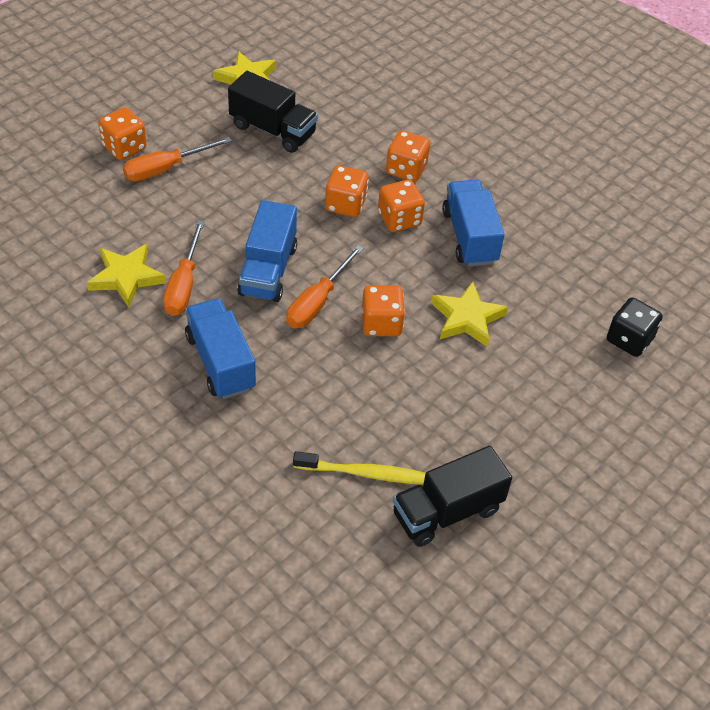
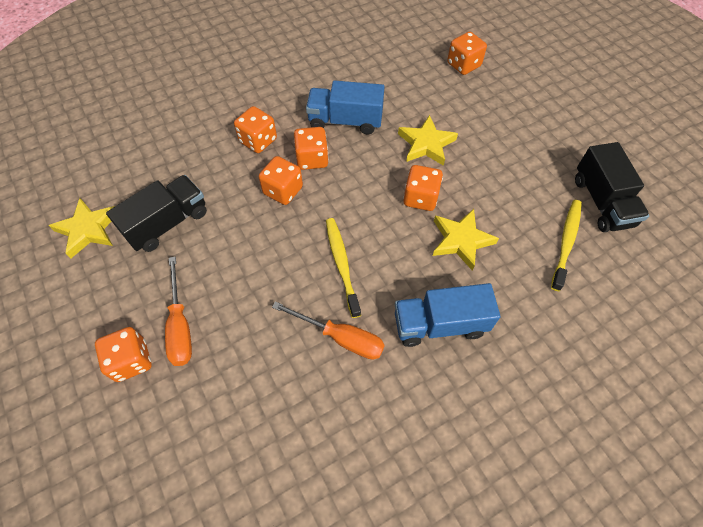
camera: 70 degrees left, 10 degrees up
yellow star [87,244,166,307] -> yellow star moved to [433,209,499,271]
blue truck [237,200,297,302] -> yellow toothbrush [326,218,361,318]
orange screwdriver [286,245,363,328] -> none
black dice [607,297,663,357] -> orange dice [447,32,487,75]

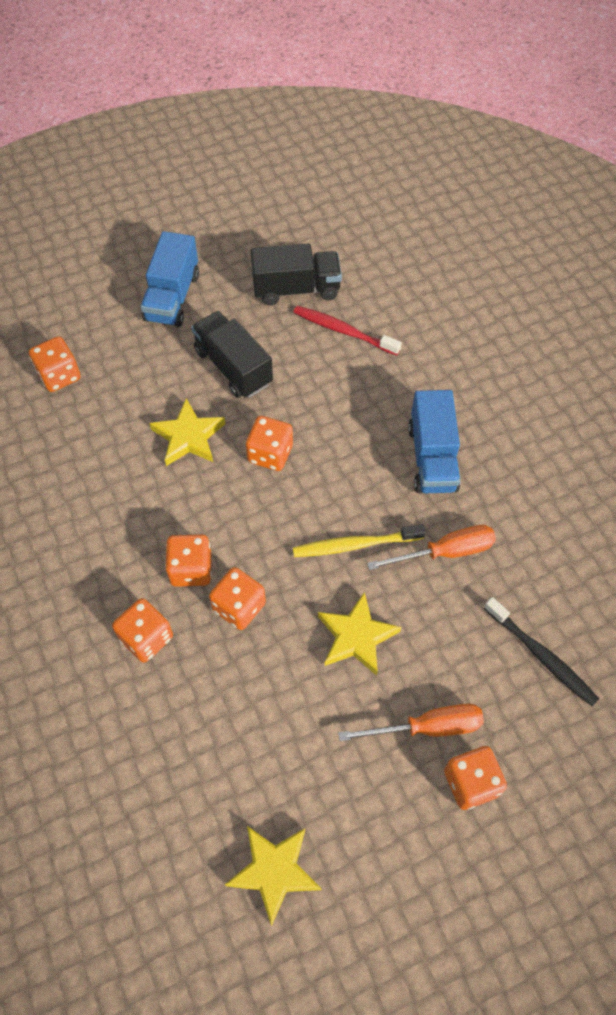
camera: 85 degrees left, 0 degrees up
black truck [106,175,207,252] -> black truck moved to [191,311,273,398]
orange screwdriver [272,301,385,360] -> orange screwdriver turned 45 degrees clockwise [367,525,496,570]
blue truck [306,80,384,135] -> blue truck moved to [141,231,199,327]
yellow star [433,209,499,271] -> yellow star moved to [318,592,401,676]
yellow toothbrush [551,200,582,291] -> red toothbrush [293,306,402,355]
none -> black toothbrush [484,597,599,706]

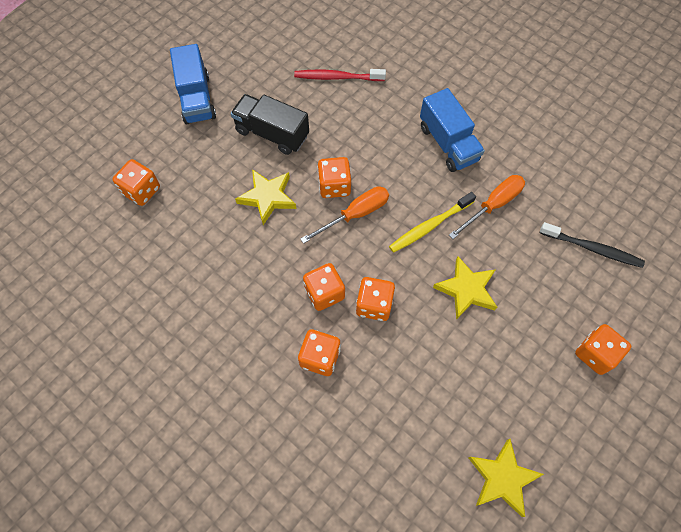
camera: 25 degrees left, 5 degrees up
black truck [251,243,342,305] -> none
orange screwdriver [338,704,484,741] -> orange screwdriver moved to [300,186,389,244]

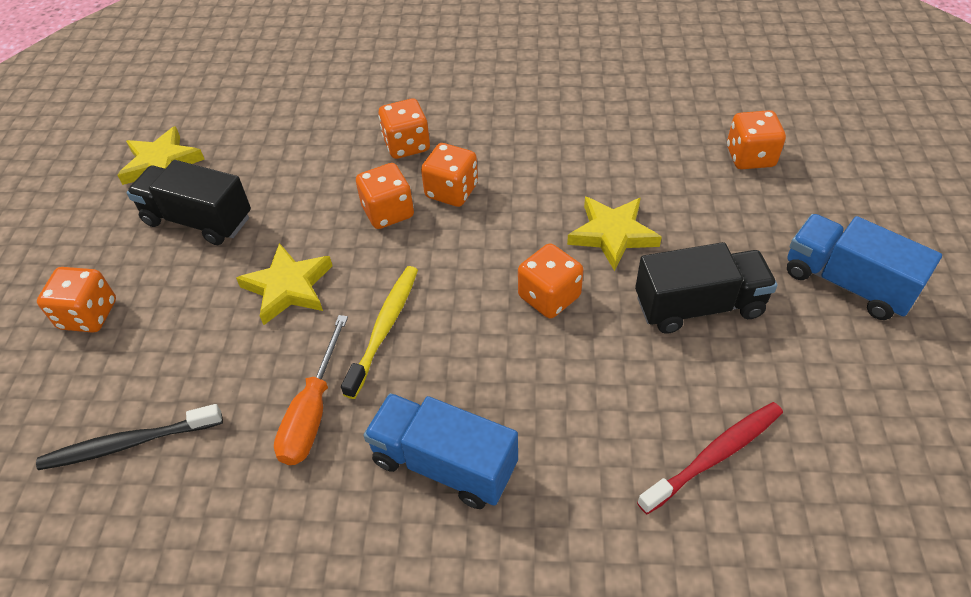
camera: 145 degrees right, 15 degrees down
orange screwdriver [300,186,389,244] -> none
none -> black truck [126,160,251,245]

